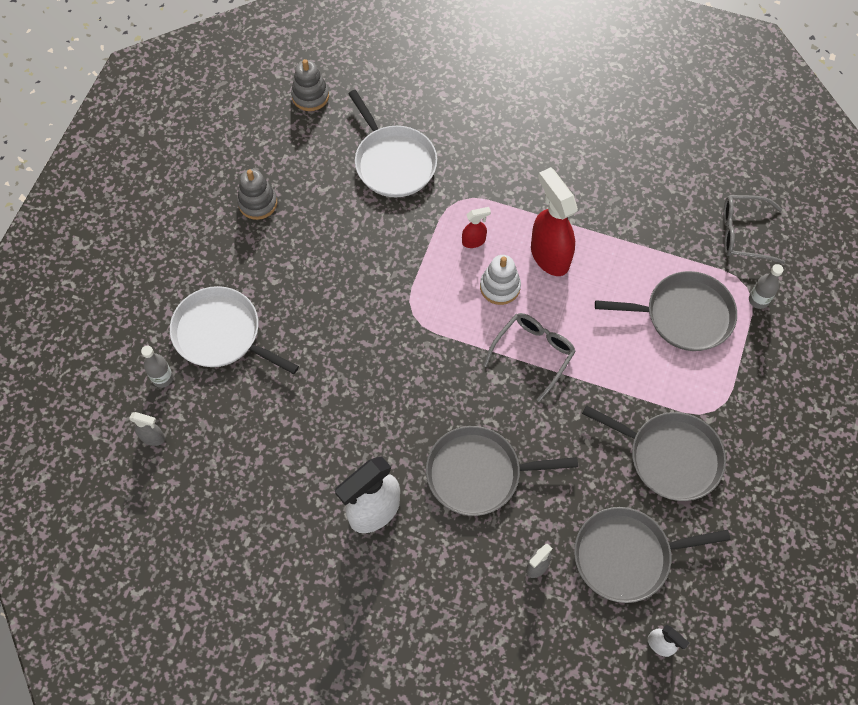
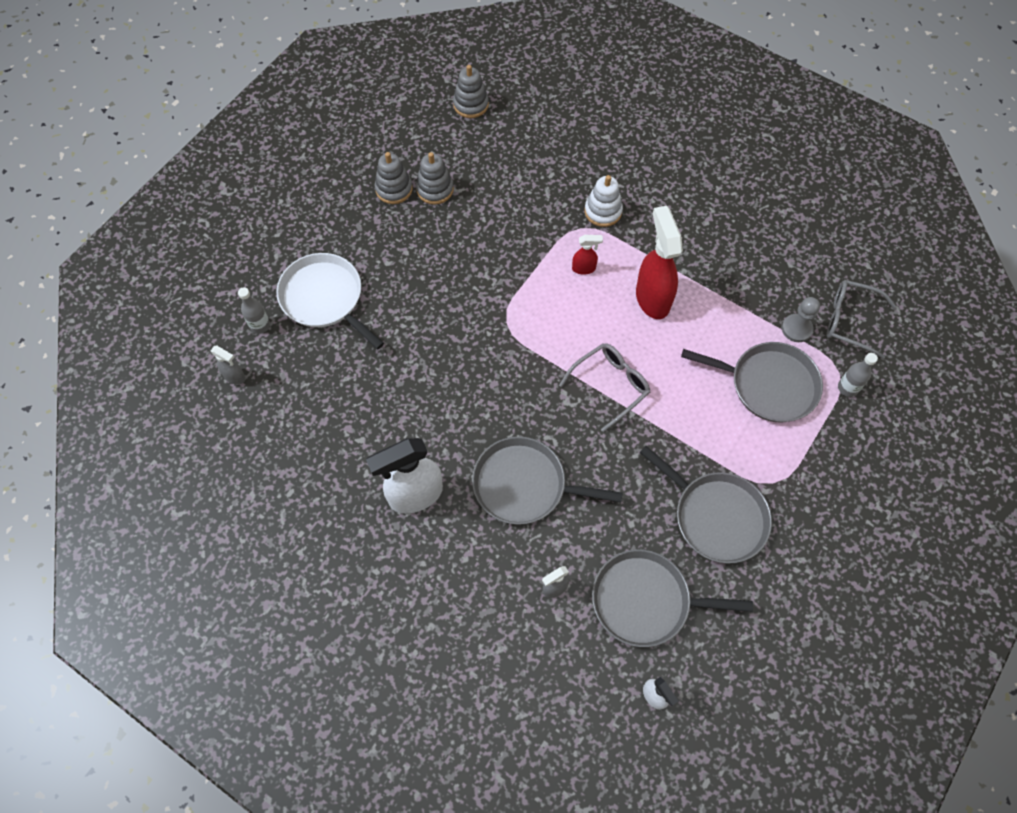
camera: 15 degrees right, 0 degrees up
white pan [348,90,437,197] -> none
white stacking toy [480,255,521,305] -> white stacking toy moved to [585,175,623,227]
none -> grey stacking toy [416,152,454,205]
none -> grey pawn [782,297,820,342]

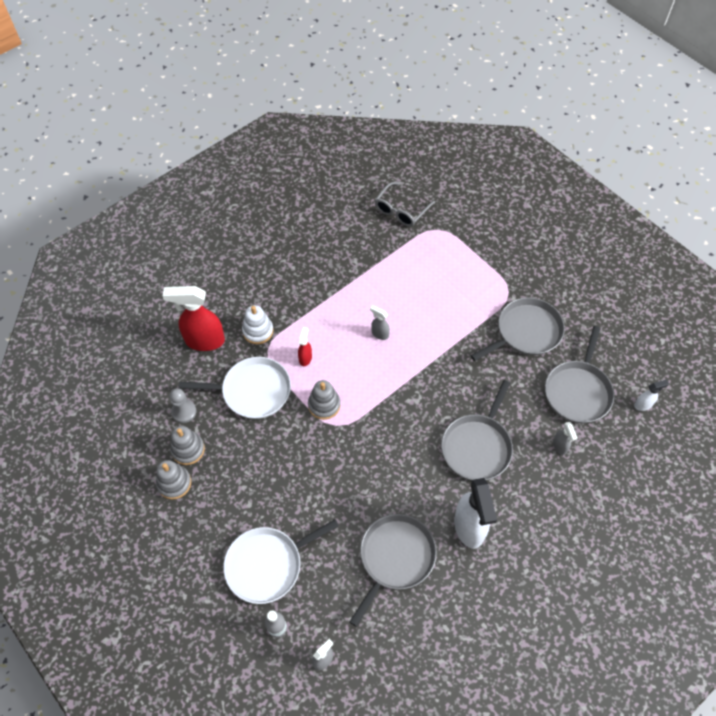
camera: 75 degrees left, 5 degrees down
grey stacking toy [453,65,489,118] -> grey stacking toy moved to [308,380,340,420]
grey glasses [559,343,650,432] -> none
red spray bottle [636,206,683,319] -> red spray bottle moved to [163,286,225,351]
grey pan [681,342,823,423] -> grey pan moved to [350,514,437,627]
grey pawn [782,297,820,342] -> grey pawn moved to [170,388,196,423]
grey bottle [838,353,878,397] -> none
none -> white pan [179,357,291,419]
none -> grey spray bottle [370,305,390,340]

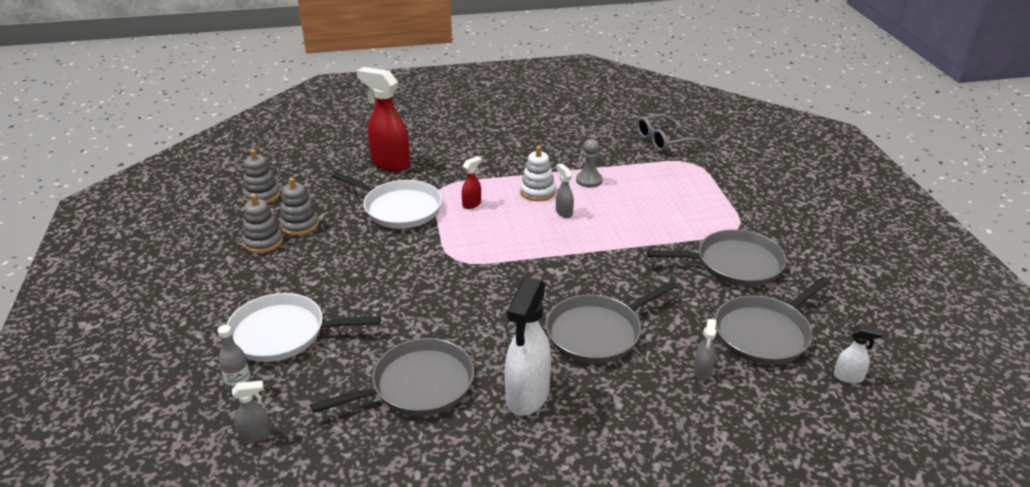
camera: 30 degrees right, 25 degrees down
grey pawn [170,388,196,423] -> grey pawn moved to [576,139,603,188]
white stacking toy [242,305,273,344] -> white stacking toy moved to [520,146,556,201]
grey stacking toy [308,380,340,420] -> grey stacking toy moved to [242,149,280,204]

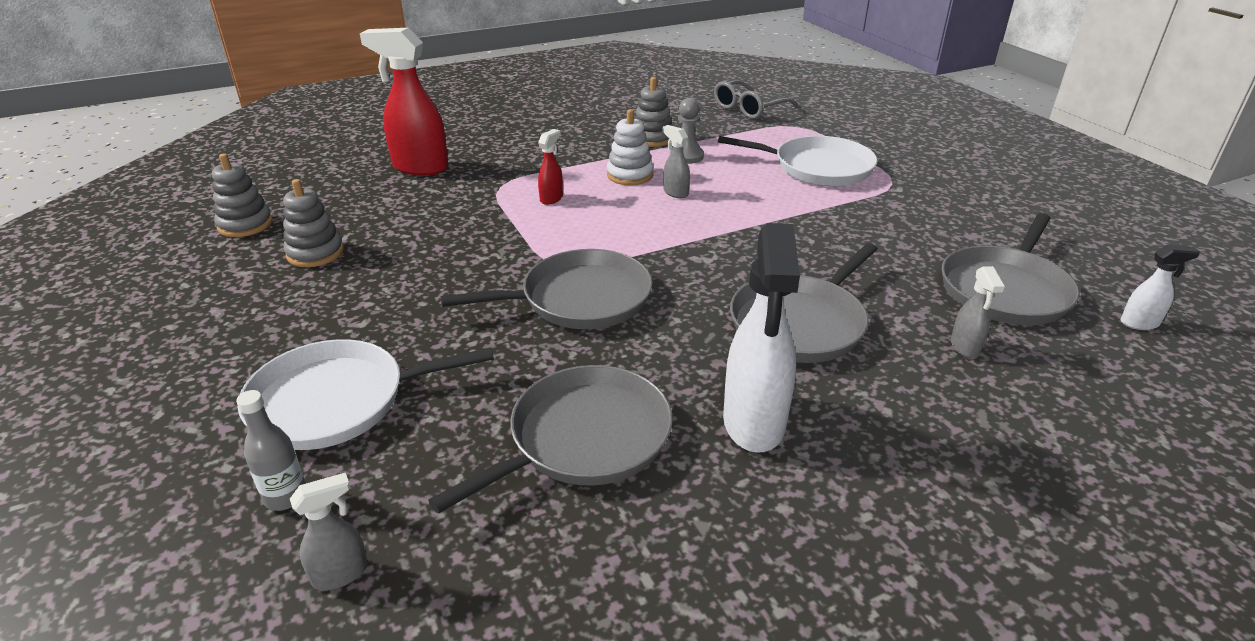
camera: 15 degrees left, 0 degrees up
grey stacking toy [242,194,283,253] -> grey stacking toy moved to [634,77,672,147]
white pan [332,172,442,229] -> white pan moved to [718,136,878,186]
grey pan [647,229,787,287] -> grey pan moved to [441,249,653,329]

